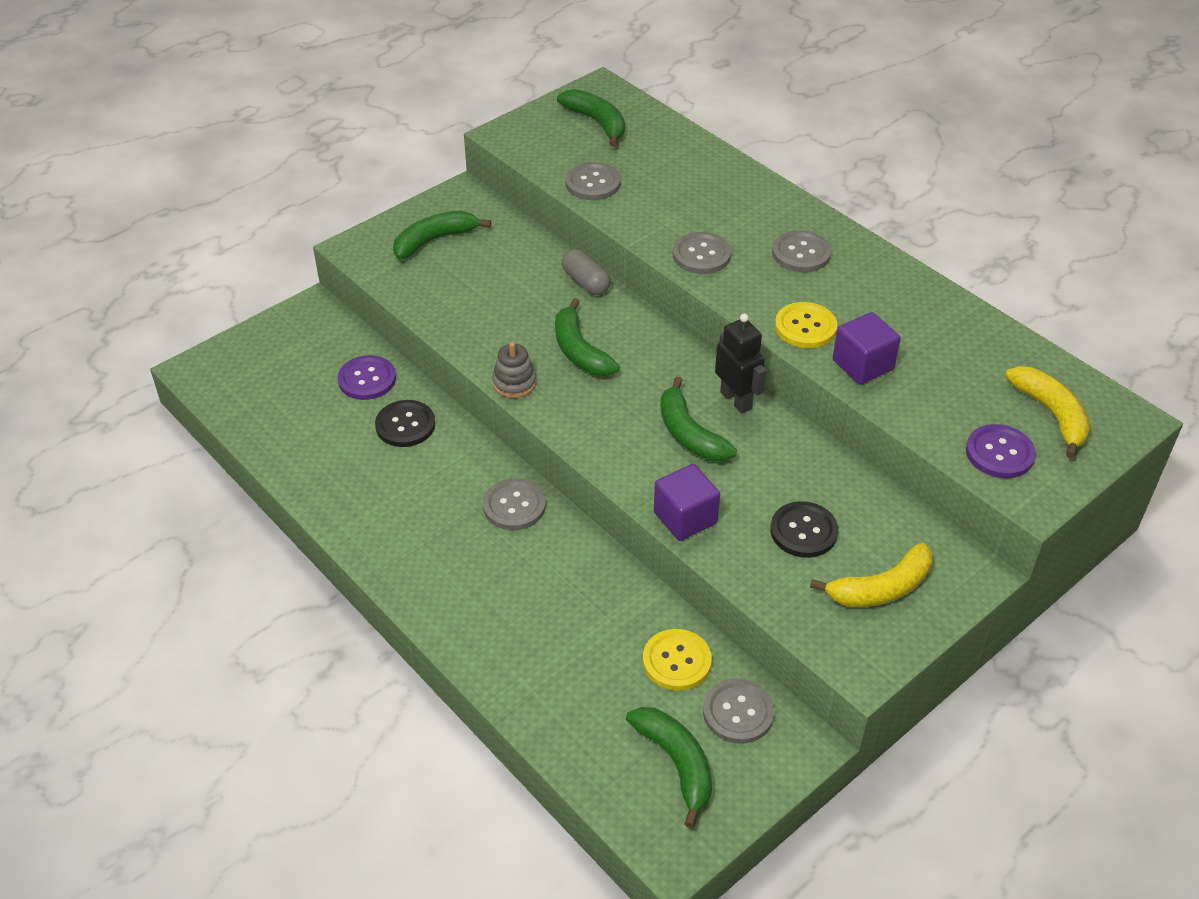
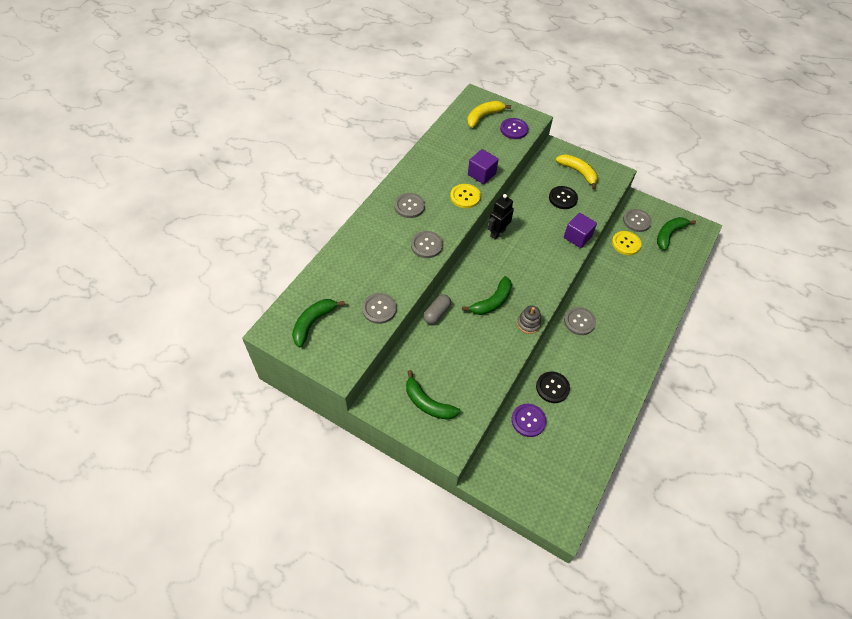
camera: 110 degrees left, 10 degrees up
green banana [661,377,737,461] -> none

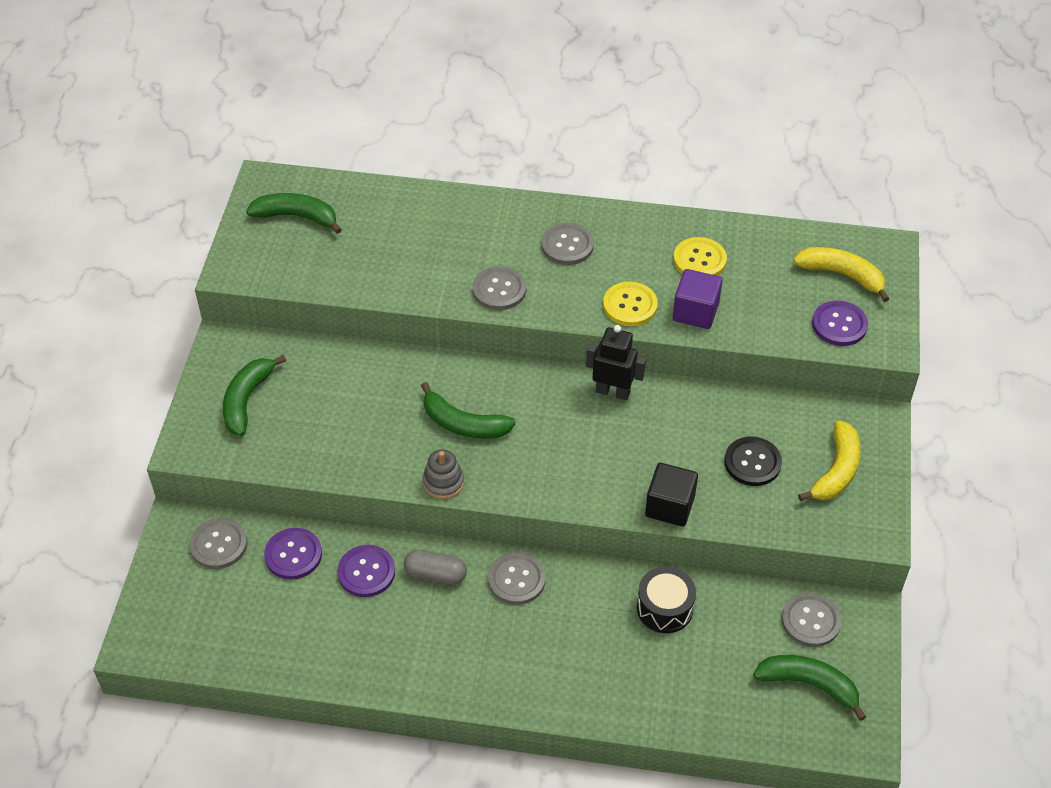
camera: 70 degrees right, 5 degrees down
grey button [362,293,396,324] -> grey button moved to [190,518,248,569]
grey capsule [423,294,451,324] -> grey capsule moved to [404,550,467,585]
black button [536,372,570,403] -> purple button [337,545,395,597]
purple cube [564,213,597,248] -> black cube [645,463,698,527]
yellow button [612,231,641,255] -> yellow button moved to [673,237,727,276]
none -> black drum [637,567,696,633]

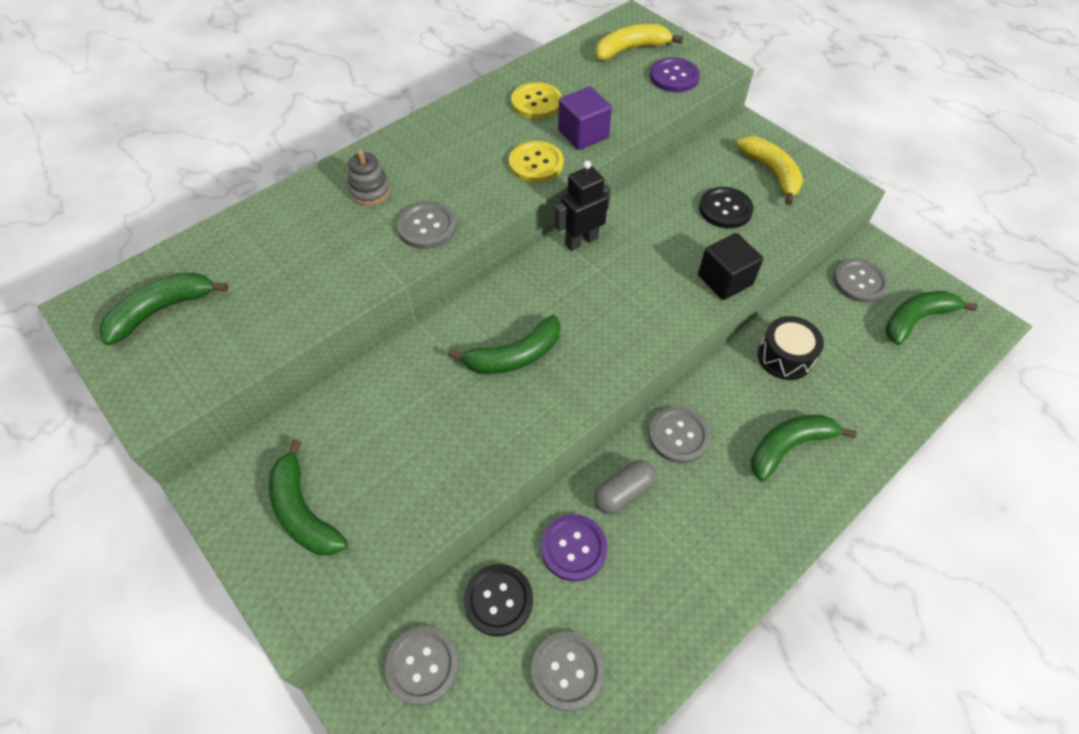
camera: 50 degrees left, 5 degrees up
purple button [264,528,322,580] -> black button [464,564,533,636]
grey stacking toy [423,449,464,499] -> grey stacking toy moved to [348,150,391,205]
grey button [541,223,594,265] -> grey button moved to [531,631,604,711]
none -> green banana [751,415,857,481]

